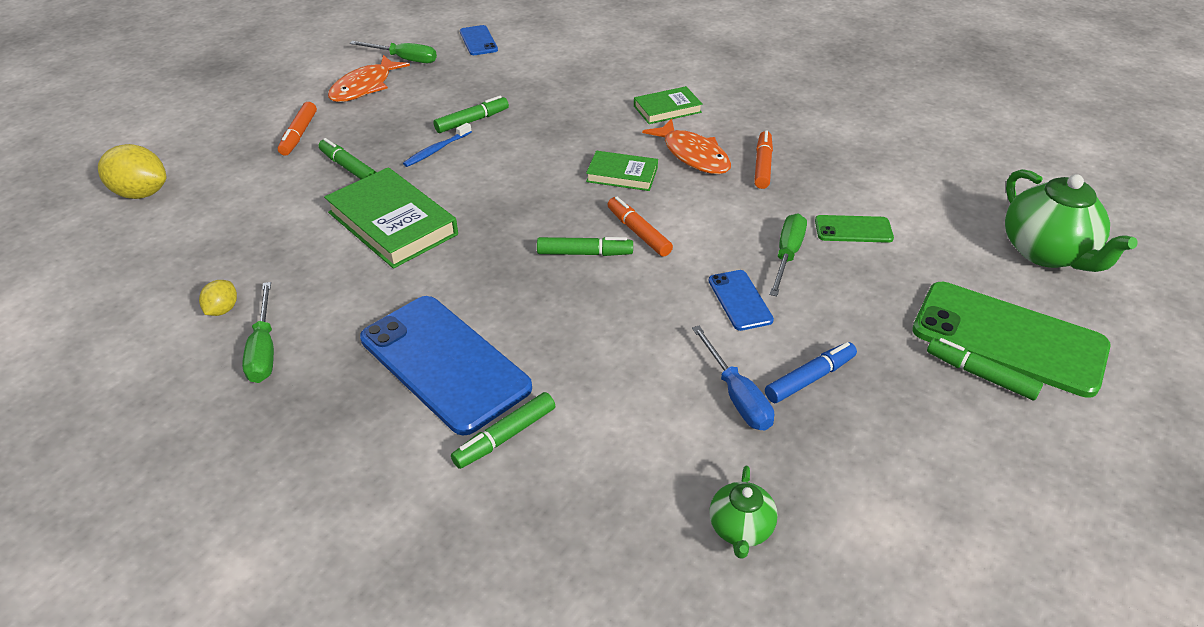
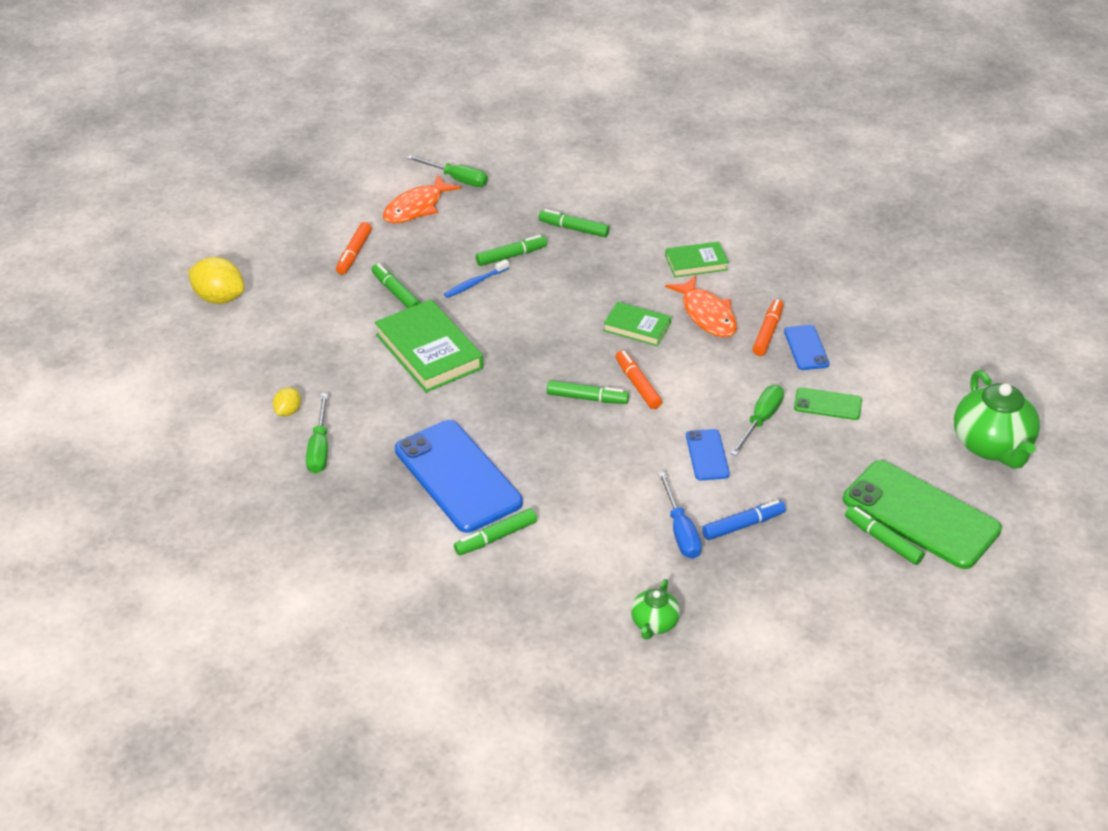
camera: 10 degrees right, 0 degrees up
blue phone [460,25,498,55] -> blue phone moved to [784,325,830,370]
none -> green marker [539,209,610,237]

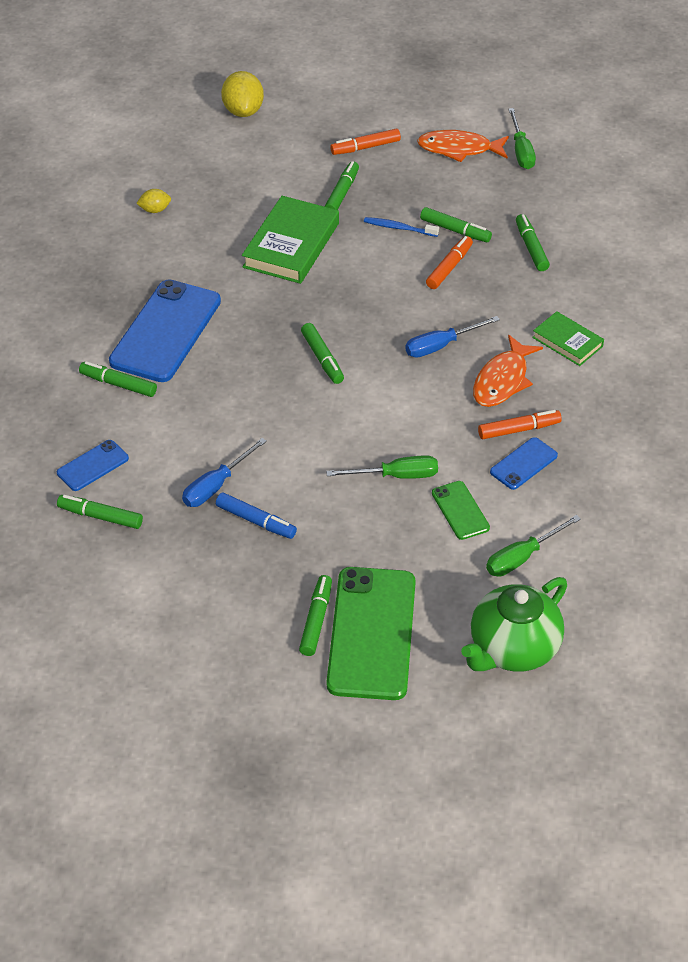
camera: 55 degrees right, 5 degrees up
green screwdriver [306,393,328,474] -> green screwdriver moved to [486,515,581,577]
green book [603,302,671,346] -> blue screwdriver [405,316,500,358]
orange marker [616,350,662,409] -> orange marker moved to [426,236,473,289]
green teapot [631,579,680,640] -> green marker [57,495,143,529]
blue phone [686,429,730,480] -> blue phone moved to [57,440,129,491]

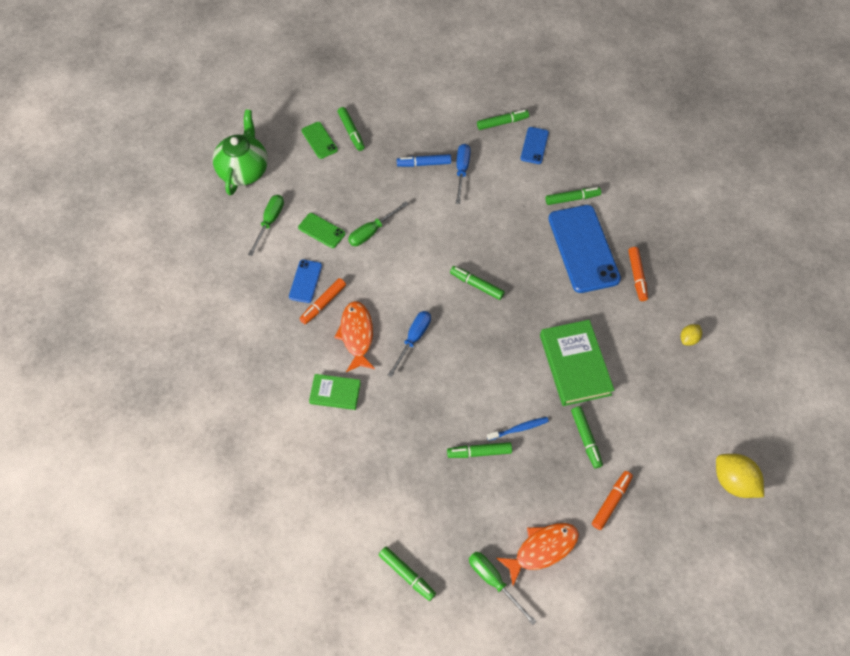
camera: 145 degrees right, 15 degrees up
green phone [327,567,416,700] -> green phone [302,122,338,159], size x0.48
orange marker [426,236,473,289] -> orange marker moved to [628,247,648,301]
green marker [516,214,550,271] -> green marker moved to [379,547,436,601]

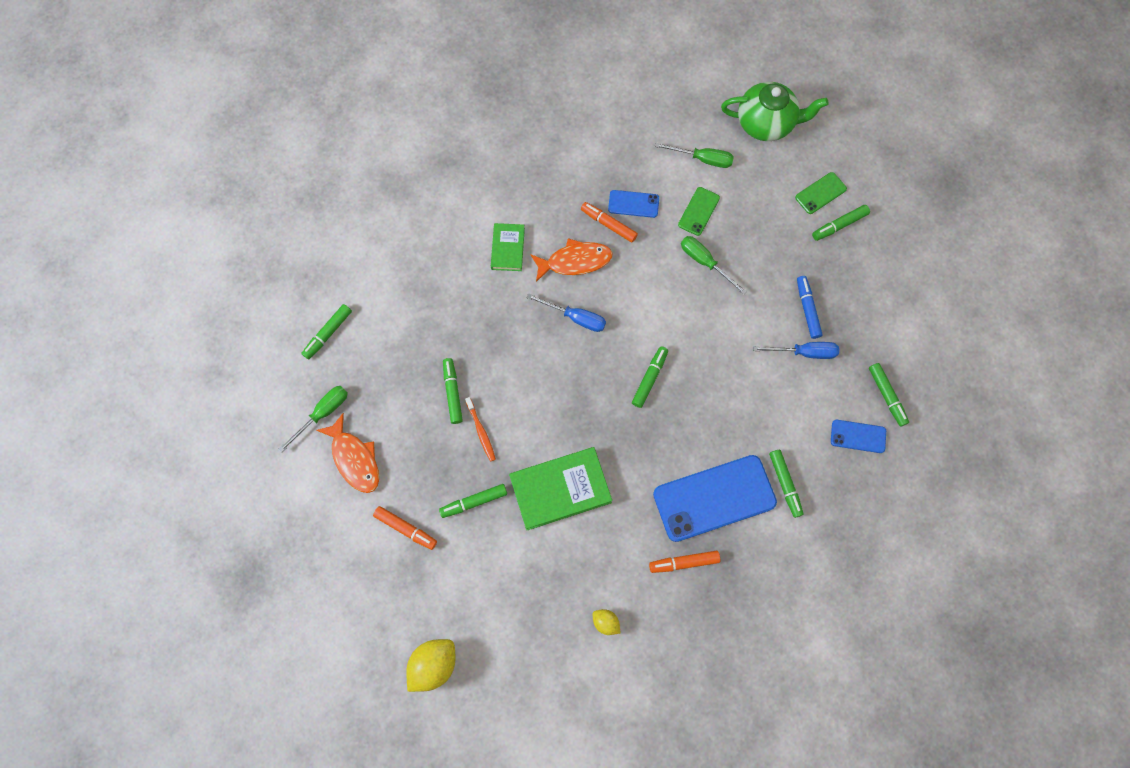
camera: 85 degrees right, 10 degrees up
blue toothbrush [487,417,549,441] -> orange toothbrush [465,397,496,462]

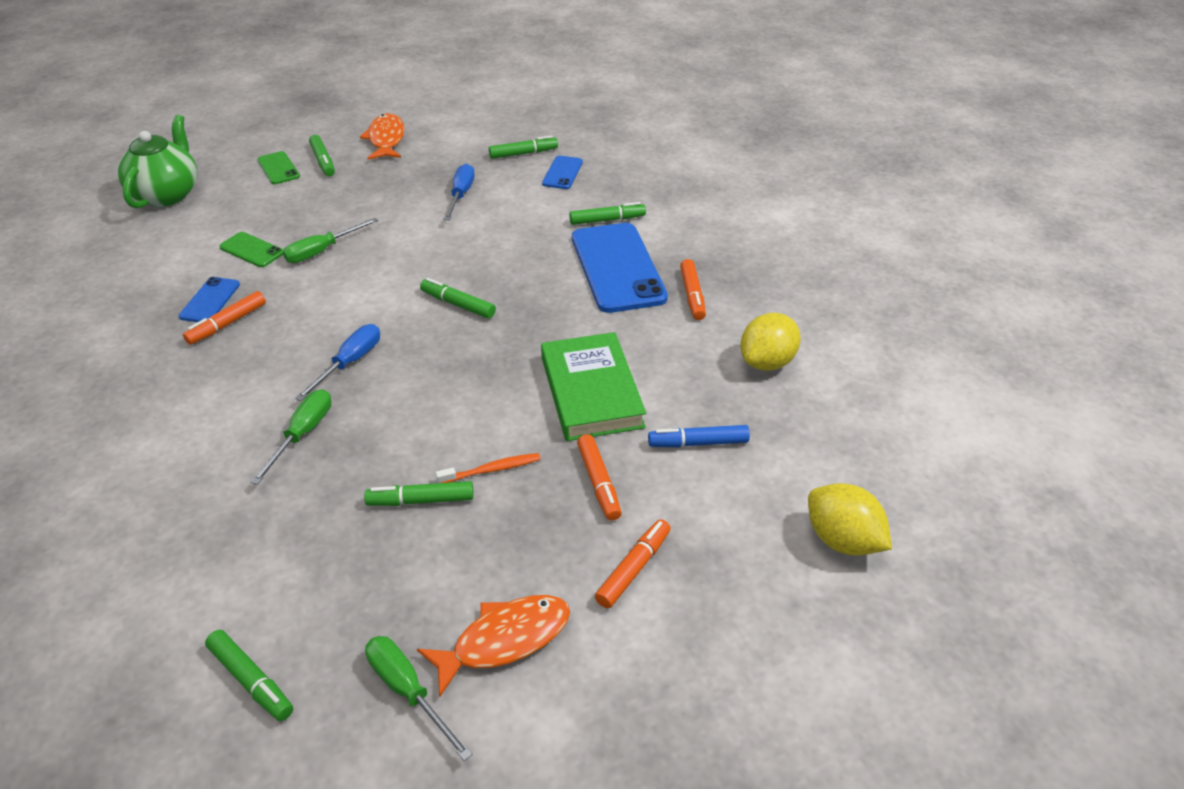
camera: 85 degrees left, 30 degrees down
green marker [439,484,507,518] -> orange marker [577,434,622,521]
green book [491,223,525,271] -> none
orange fish [530,238,612,282] -> orange fish moved to [360,113,405,160]
yellow lemon [593,609,620,635] -> yellow lemon [740,313,801,371], size x1.85
green screwdriver [654,142,734,168] -> green screwdriver moved to [250,389,332,485]
blue marker [797,276,823,339] -> blue marker moved to [648,425,750,447]

